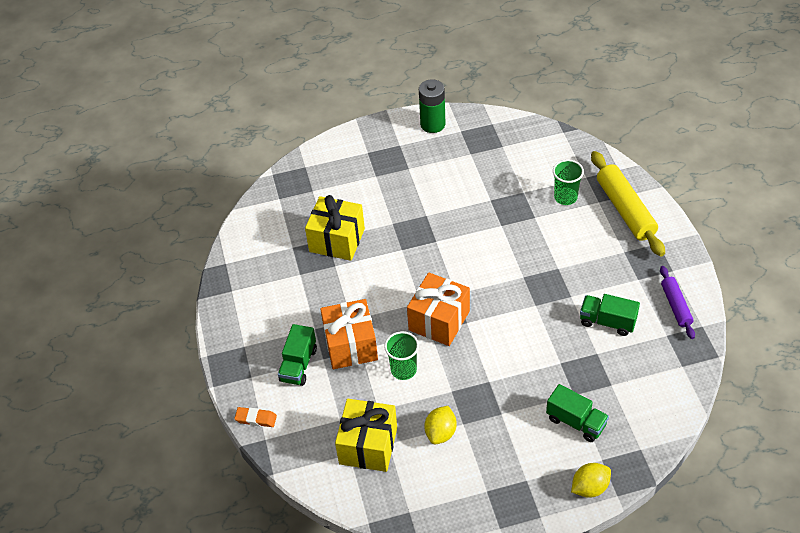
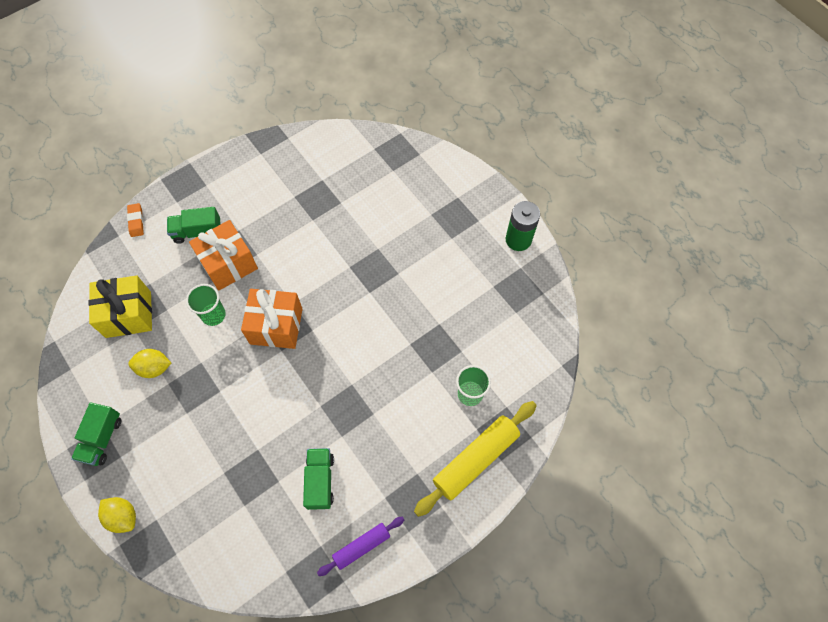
camera: 65 degrees right, 15 degrees up
yellow gift [305,195,365,261] -> none
green truck [546,384,609,442] -> green truck moved to [71,403,121,466]

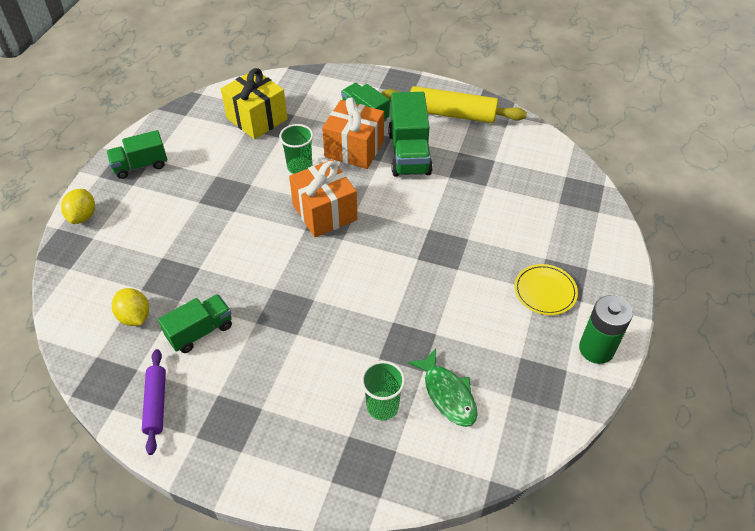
camera: 55 degrees right, 15 degrees down
orange eraser [127,203,144,237] -> none
yellow lemon [128,349,171,378] -> yellow lemon moved to [112,288,149,326]
purple rolling pin [317,517,404,576] -> purple rolling pin turned 60 degrees clockwise [142,349,166,455]
yellow rolling pin [414,401,537,517] -> yellow rolling pin moved to [381,86,527,123]
none -> green truck [388,92,433,176]
none -> green fish [408,348,478,427]
none -> yellow plate [514,264,578,315]

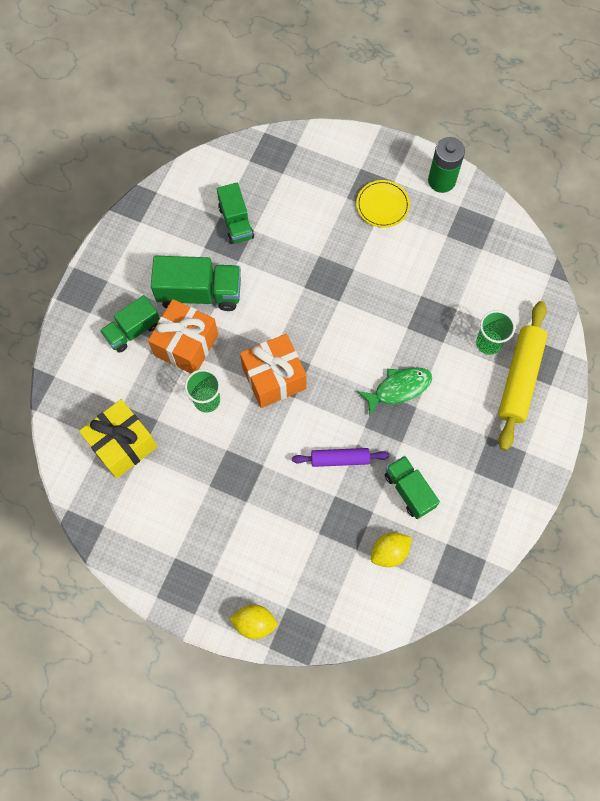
camera: 85 degrees left, 20 degrees up
green truck [106,130,167,179] -> green truck moved to [217,183,254,244]
purple rolling pin [142,349,166,455] -> purple rolling pin moved to [292,448,389,467]
yellow rolling pin [381,86,527,123] -> yellow rolling pin moved to [498,301,548,451]
green fish [408,348,478,427] -> green fish moved to [357,367,432,415]

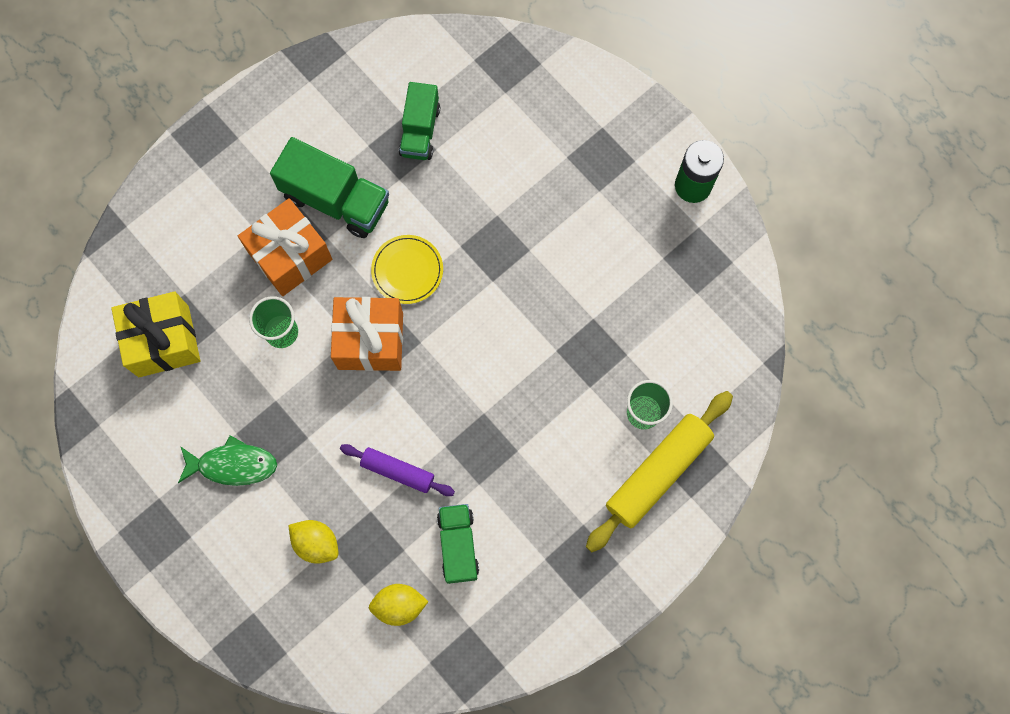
camera: 25 degrees right, 5 degrees up
green truck [100,295,160,353] -> none
yellow lemon [229,604,277,639] -> yellow lemon moved to [289,520,339,564]
yellow plate [356,180,410,228] -> yellow plate moved to [371,235,443,304]
green fish [357,367,432,415] -> green fish moved to [178,435,277,486]

